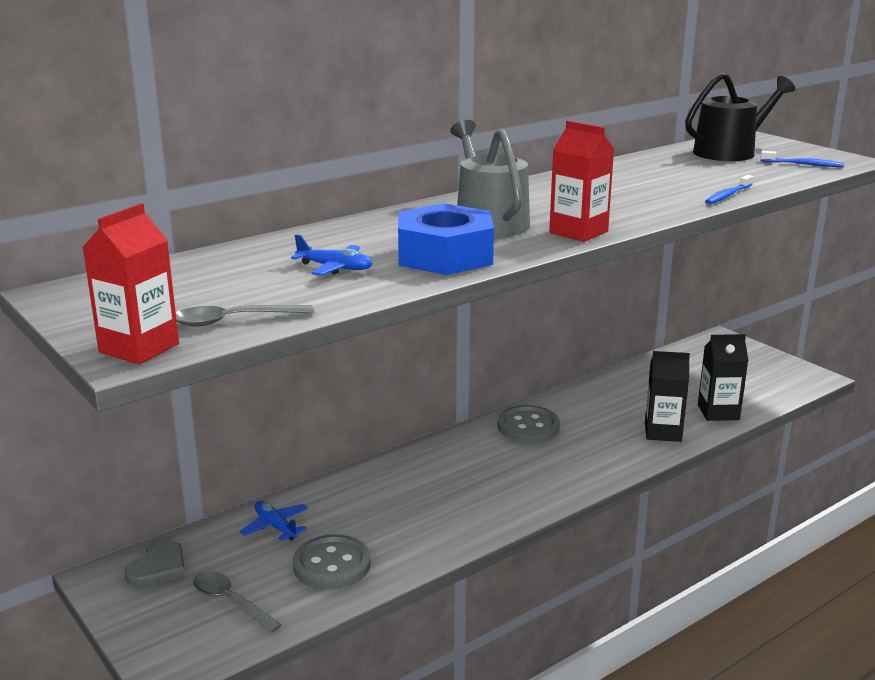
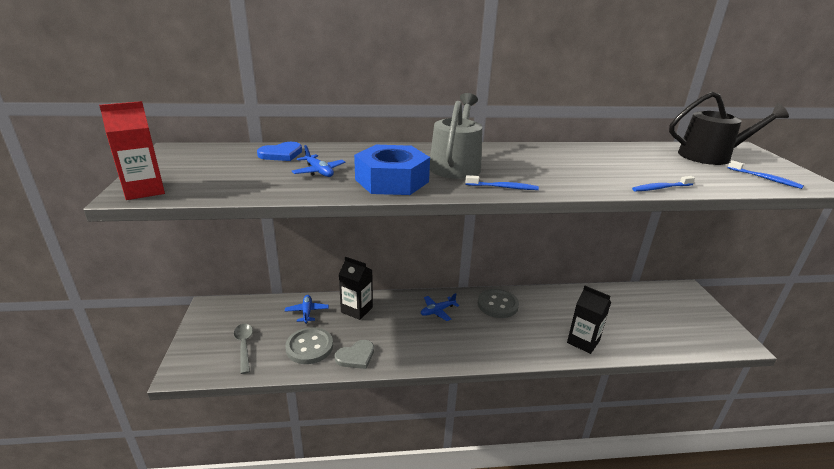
camera: 30 degrees right, 5 degrees up
grey heart [124,540,186,587] -> grey heart moved to [335,340,374,369]
grey spoon [176,305,314,327] -> none
red carton [549,121,614,242] -> blue toothbrush [465,175,539,190]
black carton [698,334,748,421] -> black carton moved to [338,257,373,320]
none -> blue heart [257,142,302,161]
none -> blue plane [421,293,459,321]

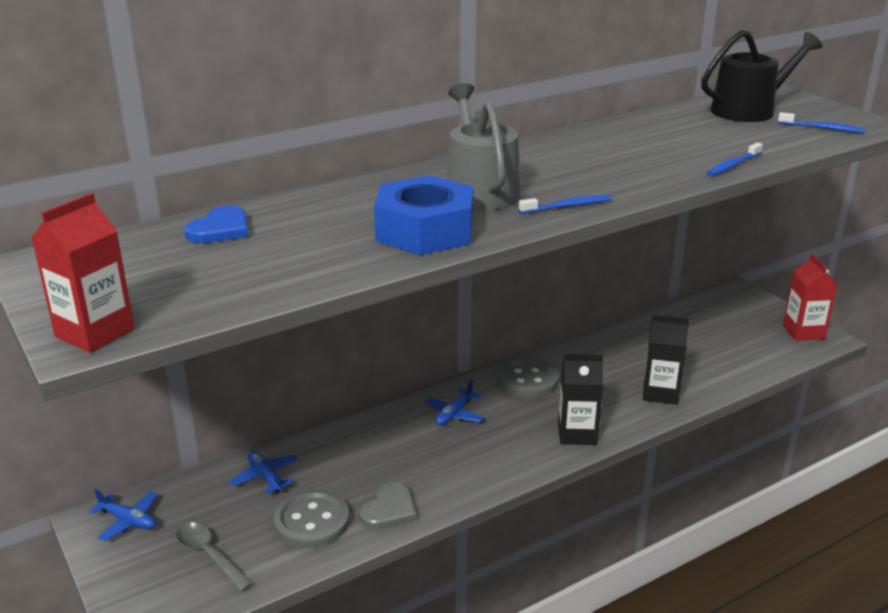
camera: 25 degrees left, 0 degrees up
blue plane [292,145,346,177] -> blue plane moved to [89,489,158,541]
black carton [338,257,373,320] -> black carton moved to [558,354,603,445]
none -> red carton [783,254,838,341]

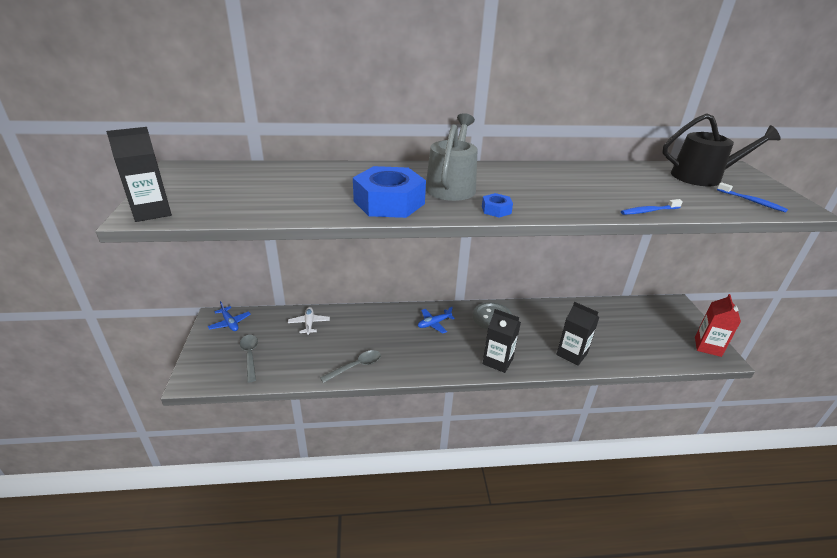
camera: 25 degrees right, 5 degrees up
red carton [31,193,135,353] -> black carton [106,127,172,222]
blue heart [184,205,248,244] -> none
blue plane [229,450,298,494] -> white plane [288,307,330,335]
grey button [274,490,349,548] -> none
grey heart [360,482,416,529] -> grey spoon [320,350,381,383]
blue toothbrush [519,195,611,214] -> blue nut [482,193,513,218]

